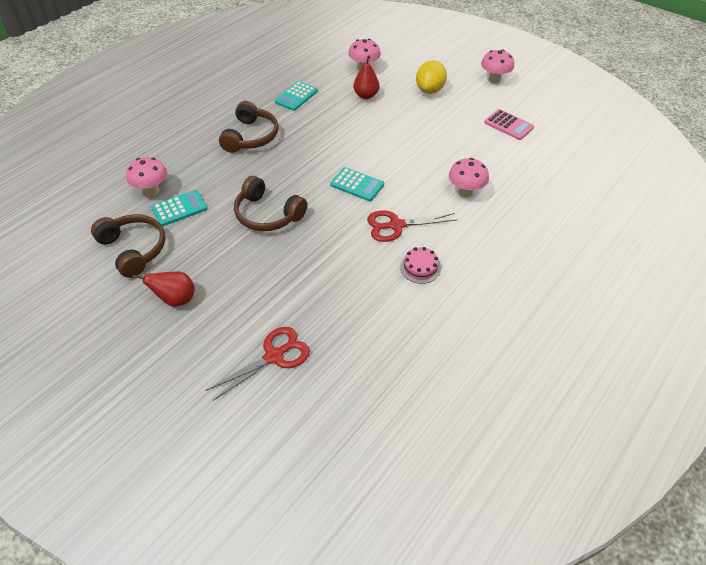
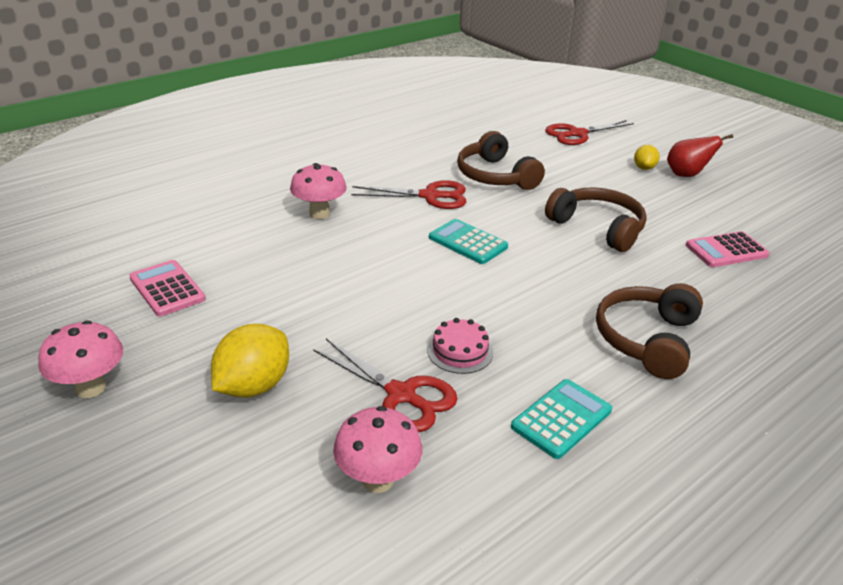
camera: 170 degrees left, 15 degrees down
brown headphones [91,214,165,278] -> brown headphones moved to [457,131,545,190]
pink mushroom [126,157,167,196] -> none
turquoise calculator [151,190,208,226] -> pink calculator [686,231,769,267]
red pear [353,55,379,99] -> red scissors [313,339,458,432]
pink cake [400,247,441,284] -> pink cake moved to [427,318,493,374]
none -> yellow lemon [634,145,659,170]

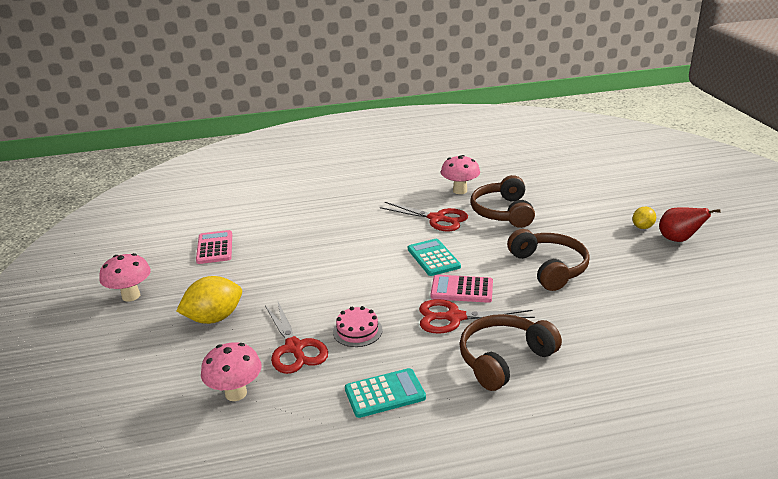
camera: 30 degrees right, 5 degrees down
pink mushroom [290,163,347,219] -> pink mushroom moved to [441,155,480,194]
red scissors [545,120,634,145] -> red scissors moved to [419,299,535,334]
pink calculator [686,231,769,267] -> pink calculator moved to [431,275,493,303]

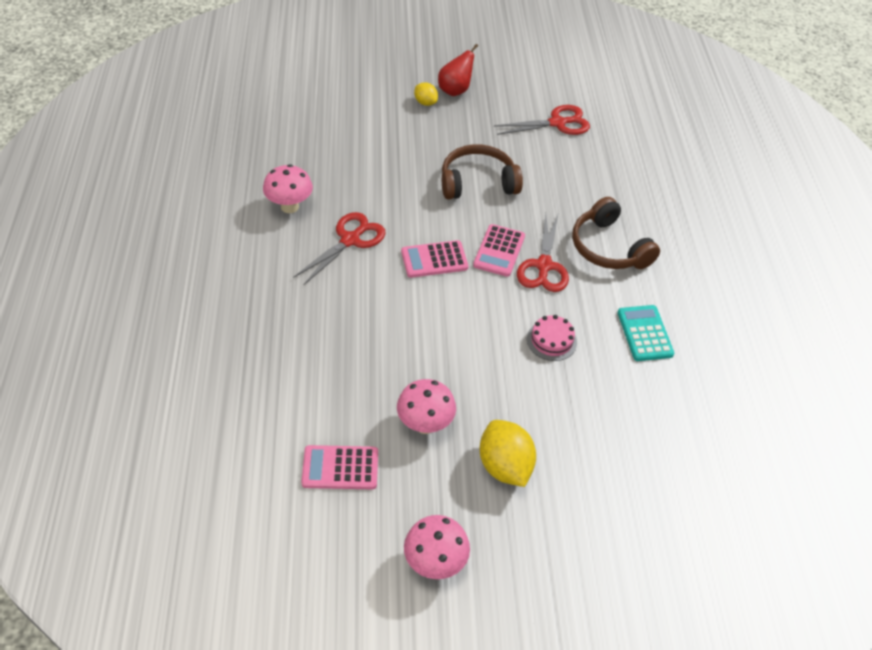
camera: 85 degrees left, 20 degrees up
pink mushroom [201,342,262,401] -> pink mushroom moved to [397,379,456,434]
red scissors [265,300,328,374] -> red scissors moved to [494,105,590,135]
turquoise calculator [408,239,461,276] -> pink calculator [401,240,468,278]
brown headphones [470,175,535,228] -> none

